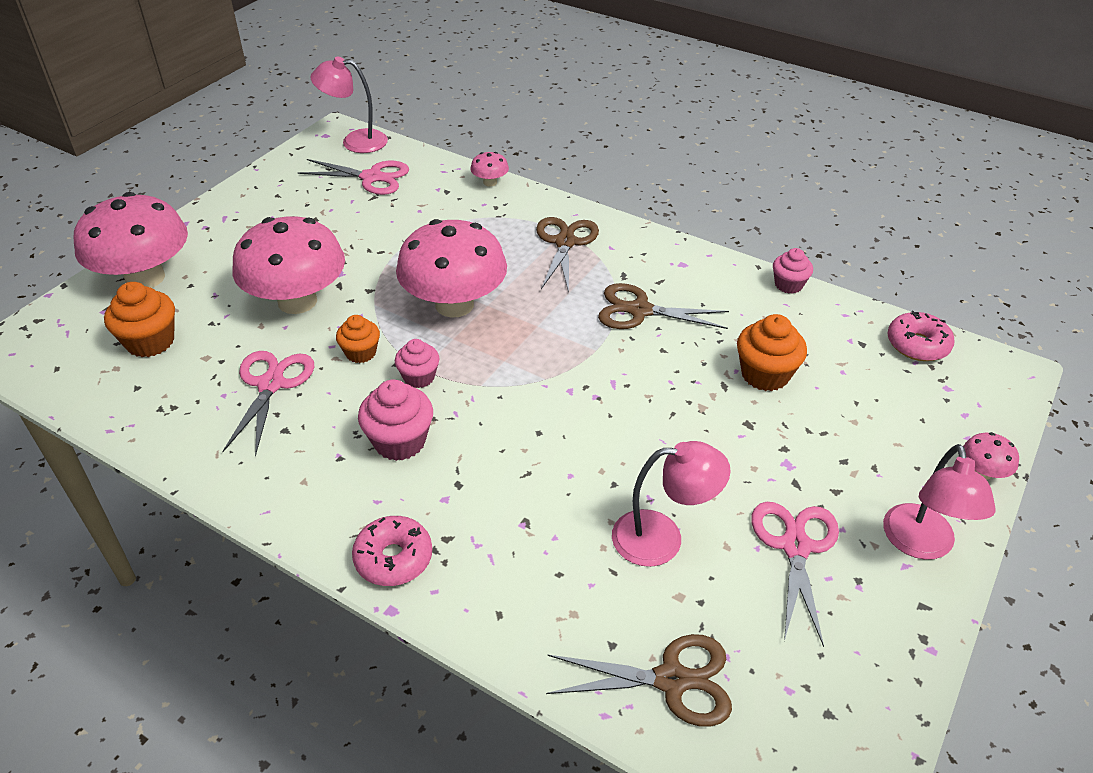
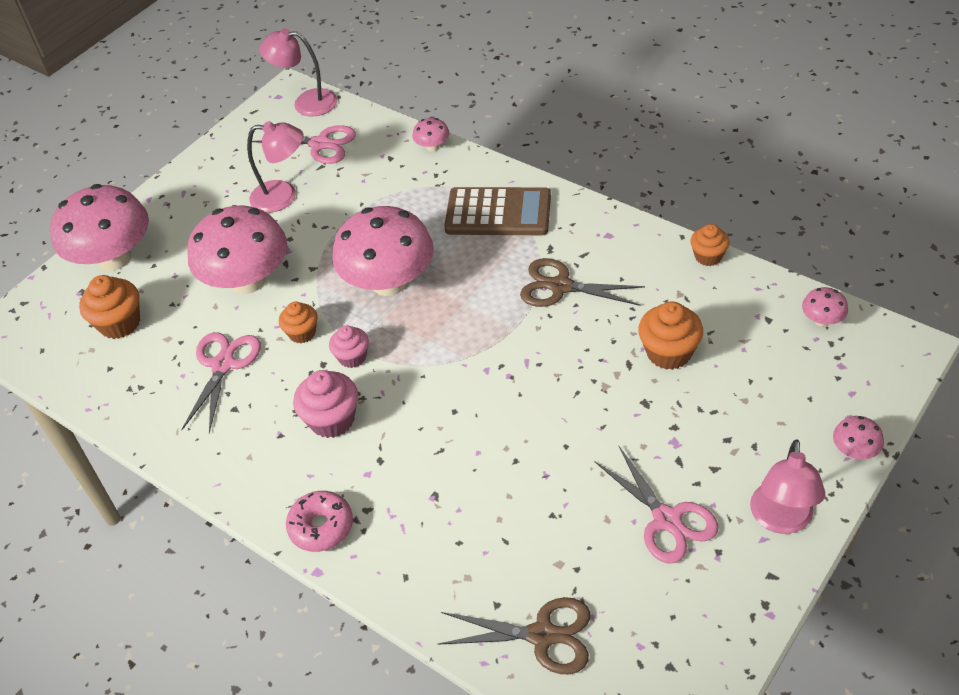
camera: 10 degrees right, 5 degrees up
brown scissors [536,217,599,293] -> brown calculator [444,187,551,235]
pink lamp [612,441,731,567] -> pink lamp moved to [247,121,303,213]
pink scissors [751,502,839,647] -> pink scissors turned 135 degrees clockwise [595,445,718,564]
pink cupcake [773,248,813,294] -> orange cupcake [690,224,729,266]
pink donut [887,311,955,361] -> pink mushroom [802,287,848,327]

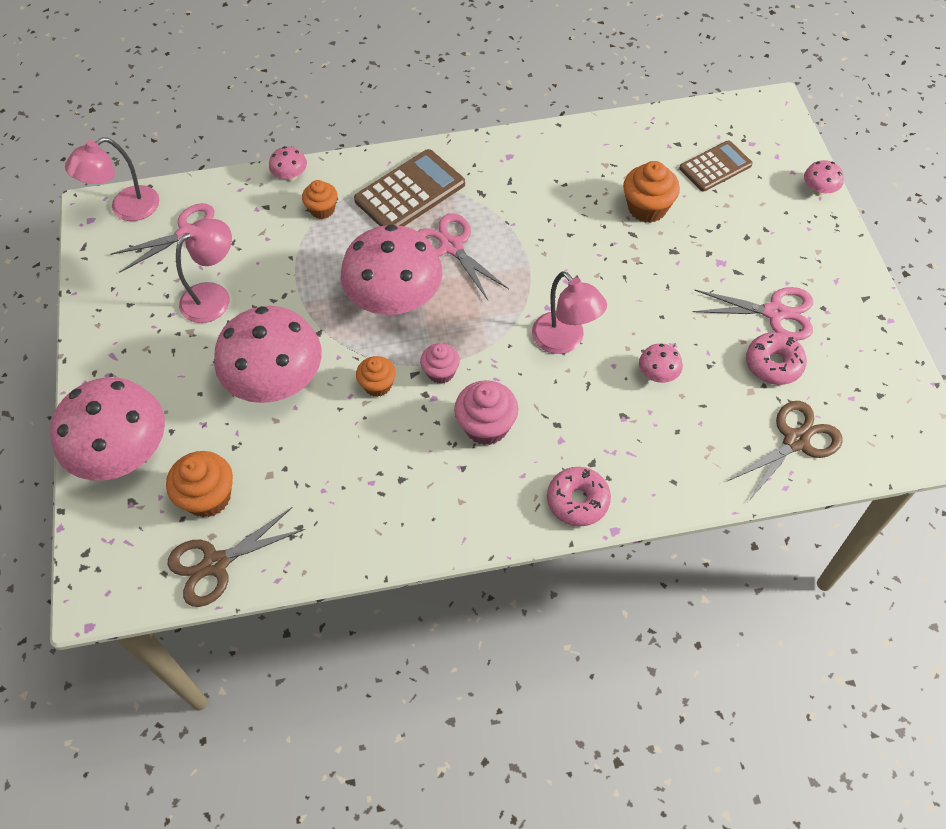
camera: 50 degrees left, 10 degrees up
pink scissors [181,332,261,433] -> pink scissors moved to [418,213,509,300]
brown scissors [520,258,645,307] -> brown scissors moved to [167,507,305,607]
orange cupcake [690,224,729,266] -> orange cupcake moved to [302,180,338,219]
pink lamp [750,439,825,534] -> pink lamp moved to [532,271,607,354]
pink mushroom [802,287,848,327] -> pink mushroom moved to [639,343,683,383]
none -> brown calculator [680,141,753,192]
none -> pink donut [746,332,807,385]

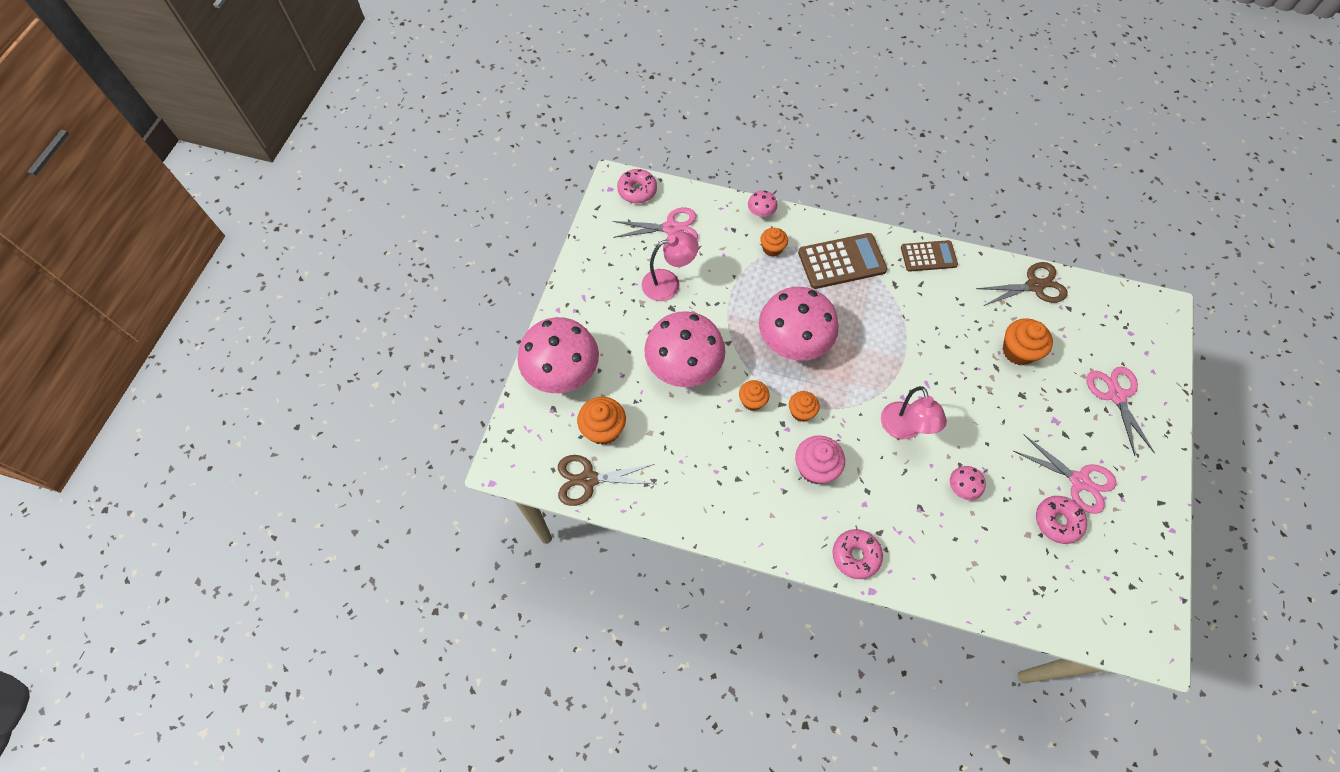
camera: 25 degrees right, 5 degrees up
pink lamp [65,137,159,221] -> pink donut [617,169,657,203]
pink scissors [418,213,509,300] -> pink scissors moved to [1086,367,1155,456]
pink cupcake [420,343,460,384] -> orange cupcake [789,391,820,422]
brown calculator [680,141,753,192] -> brown calculator moved to [901,240,958,272]
brown scissors [726,401,843,502] -> brown scissors moved to [976,262,1068,306]
pink mushroom [804,160,844,196] -> none

